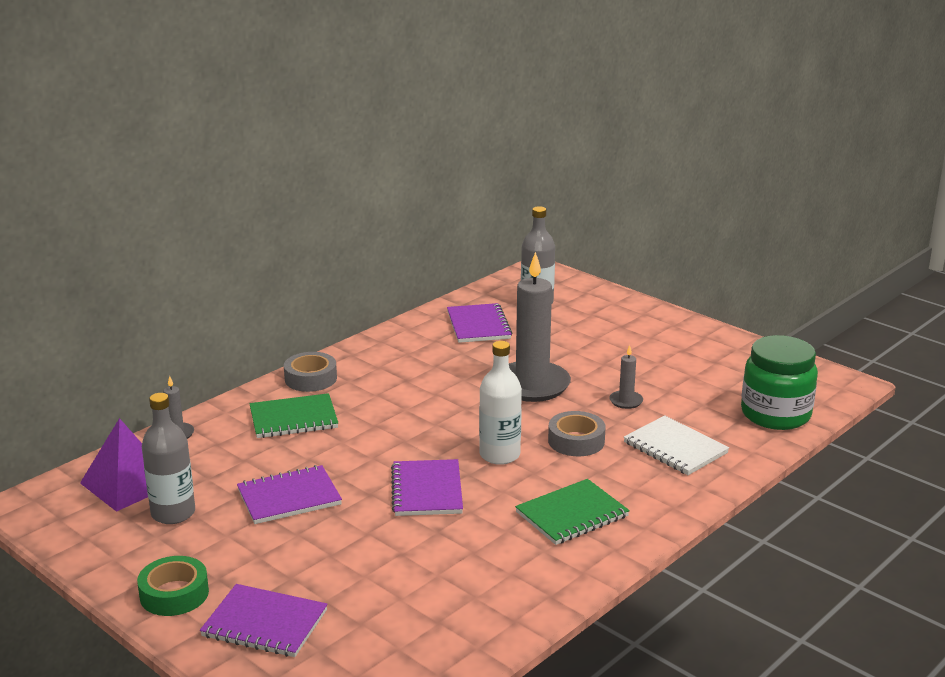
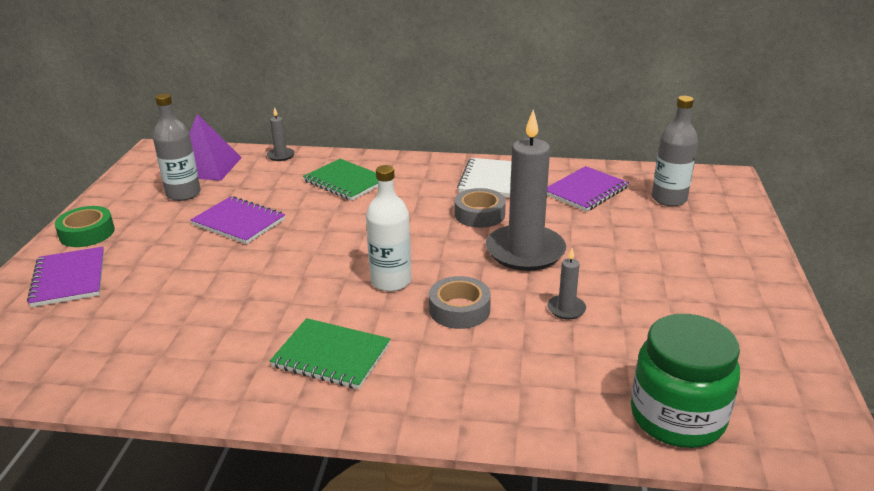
camera: 55 degrees right, 5 degrees up
grey tape [284,352,337,392] -> grey tape moved to [455,188,506,228]
purple notebook [391,459,463,516] -> none
white notebook [624,415,729,475] -> white notebook moved to [457,158,512,197]

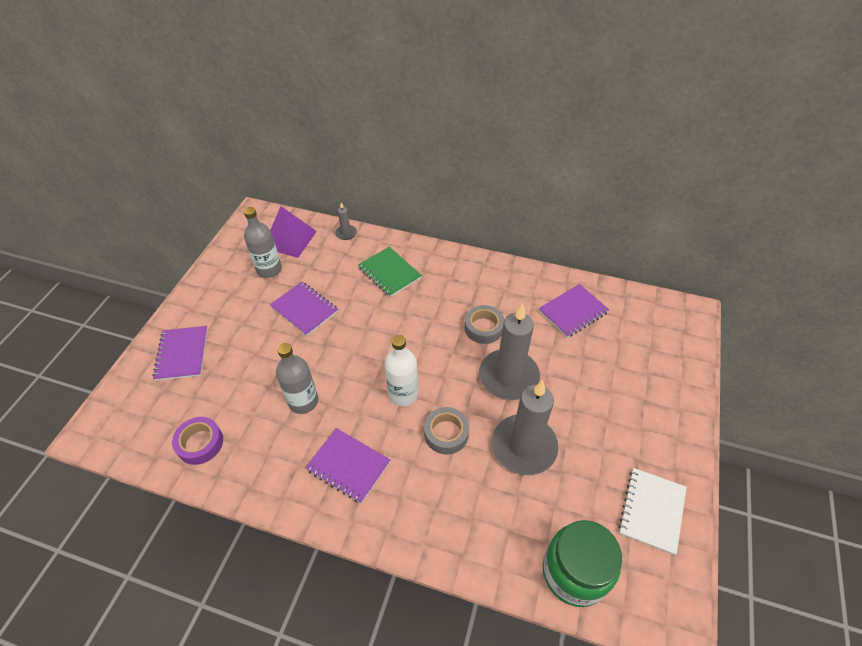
camera: 10 degrees right, 20 degrees up
green tape [55,206,115,247] -> none
green notebook [270,318,390,389] -> purple notebook [305,428,390,503]
white notebook [457,158,512,197] -> white notebook moved to [618,468,687,555]
grey candle [547,248,586,319] -> grey candle [492,380,559,475], size x2.32
grey bottle [652,96,698,206] -> grey bottle moved to [276,343,318,414]
none -> purple tape [172,417,223,465]

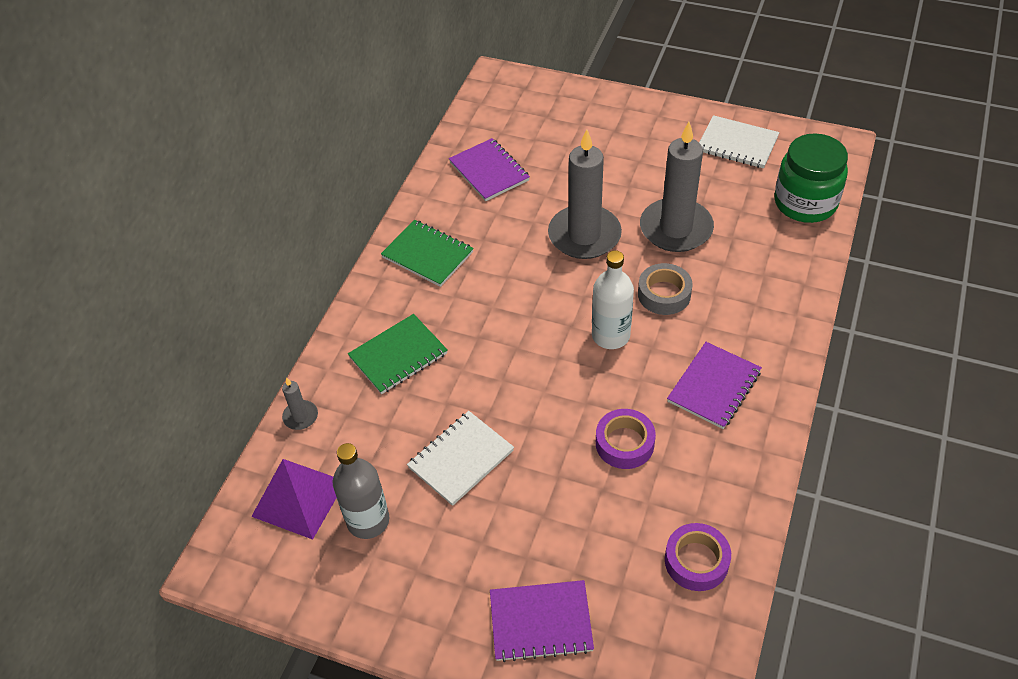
camera: 85 degrees left, 0 degrees up
purple notebook [270,282,338,336] -> white notebook [407,411,514,506]
grey bottle [276,343,318,414] -> purple tape [596,409,656,469]
grey tape [464,305,504,344] -> none
none -> green notebook [381,220,474,287]

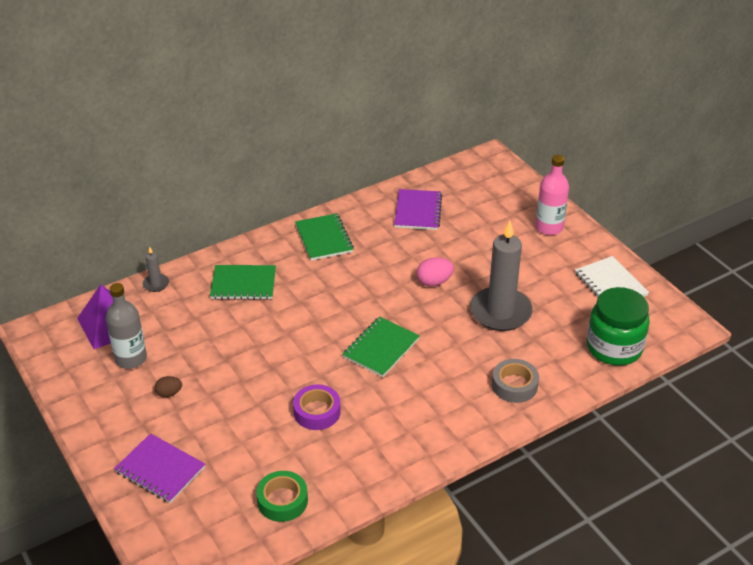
camera: 35 degrees right, 10 degrees down
white notebook [407,411,514,506] -> none
grey candle [548,129,622,259] -> pink egg [417,257,454,287]
white bottle [592,250,634,349] -> green notebook [342,317,420,377]
grey tape [638,263,693,315] -> grey tape moved to [492,359,539,403]
purple tape [665,523,731,591] -> green tape [256,471,308,522]
purple notebook [667,342,762,429] -> none
none -> brown egg [154,376,182,397]
none -> pink bottle [535,155,569,235]

